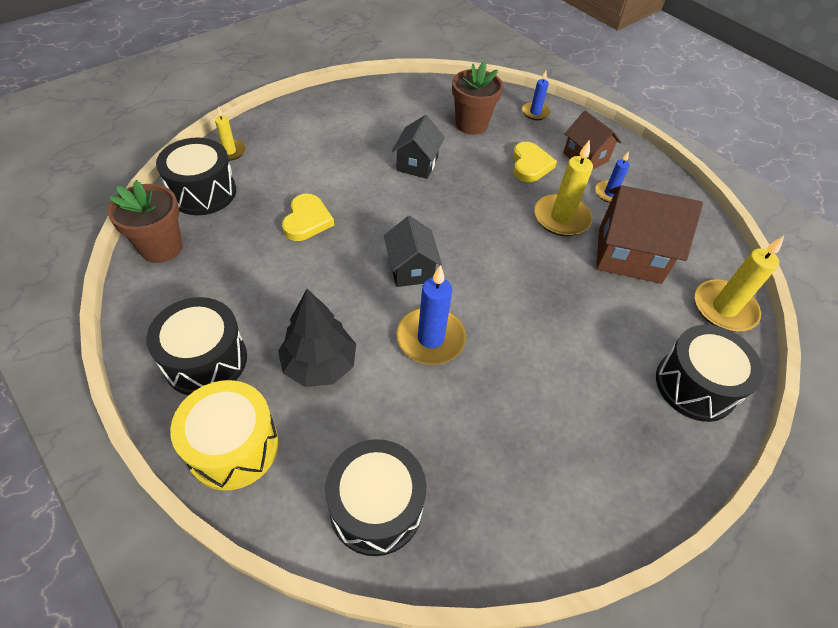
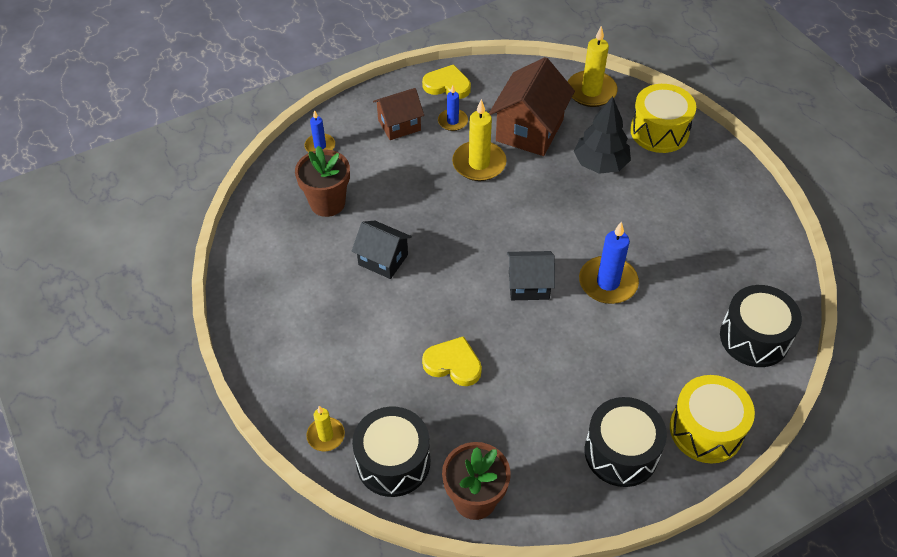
camera: 75 degrees left, 0 degrees up
black tree [278,289,356,387] -> black tree moved to [574,96,631,174]
yellow heart [513,142,557,182] -> yellow heart moved to [422,64,471,99]
black drum [656,325,763,422] -> yellow drum [630,84,696,153]

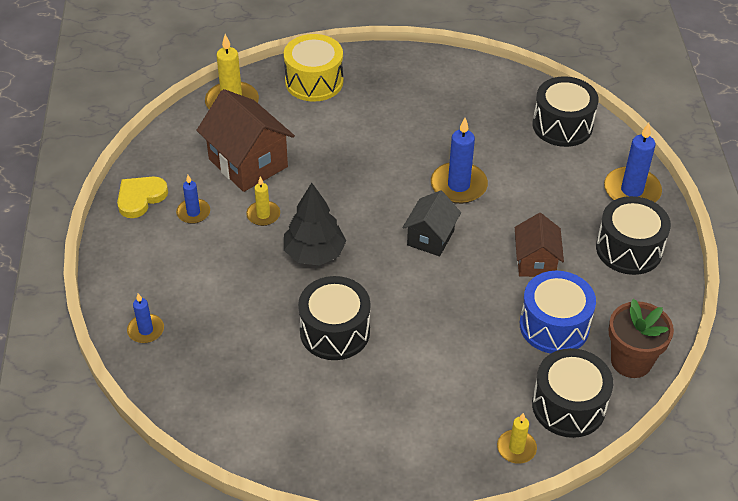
camera: 65 degrees left, 5 degrees down
brown flower pot [295,146,350,217] -> none
black house [352,221,412,279] -> black drum [298,276,370,360]
brown house [373,88,424,140] -> brown house moved to [515,213,564,277]
yellow heart [422,336,482,386] -> none
yellow candle [452,99,507,181] -> yellow candle [246,177,280,226], size x0.58
black tree [574,96,631,174] -> black tree moved to [284,183,346,266]
yellow drum [670,375,755,463] -> blue candle [604,123,662,202]
none -> blue drum [520,271,596,354]

